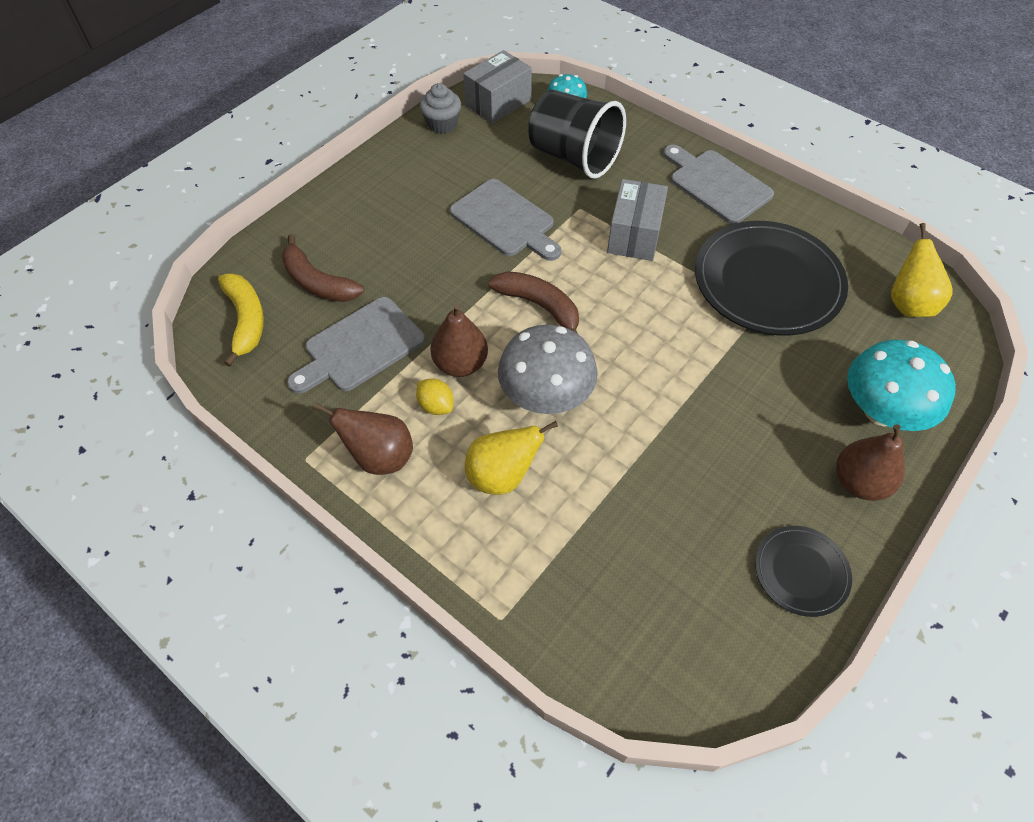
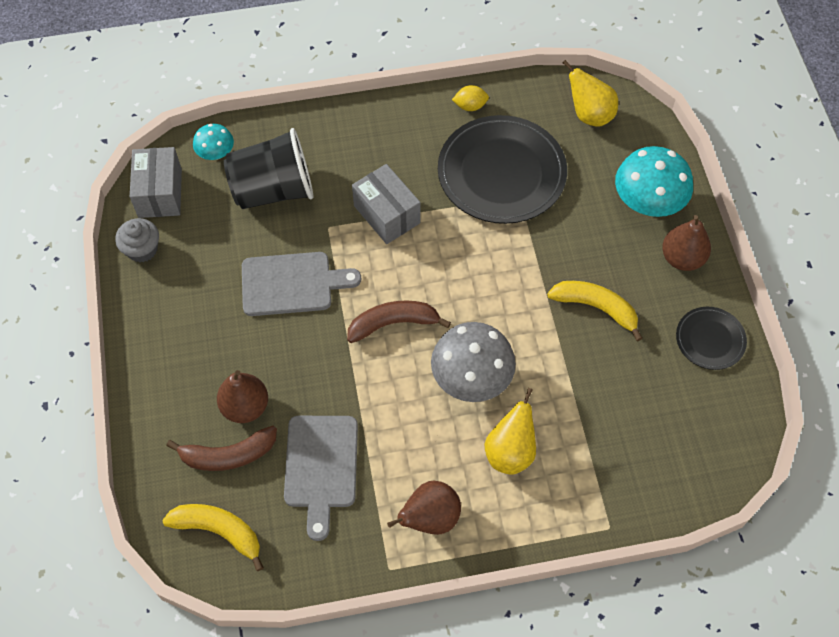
camera: 50 degrees left, 5 degrees up
yellow lemon [416,379,454,415] -> yellow lemon moved to [452,85,489,111]
brown pear [430,304,488,377] -> brown pear moved to [217,370,268,423]
grey cutting board [663,145,774,224] -> none
none -> yellow banana [547,281,643,342]

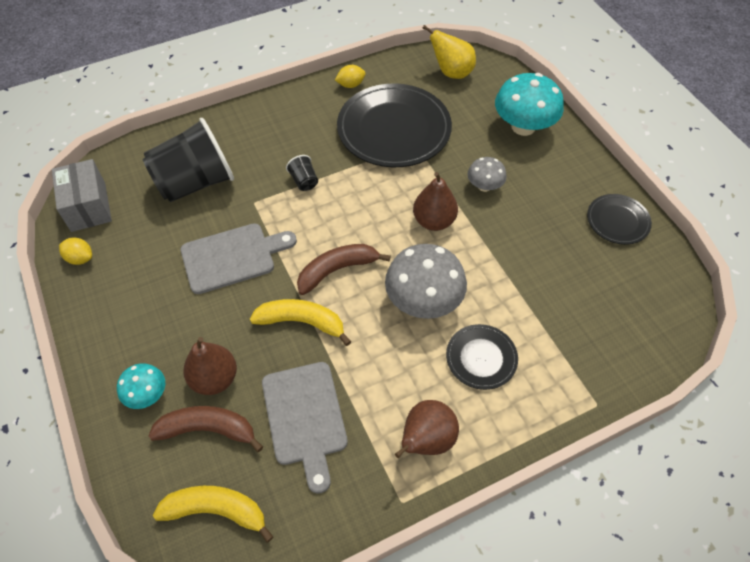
camera: 15 degrees left, 5 degrees down
grey cupcake [115,218,159,263] -> yellow lemon [59,238,92,265]
brown banana [166,426,277,471] -> brown banana turned 150 degrees counterclockwise [148,406,263,452]
turquoise mushroom [193,124,234,160] -> turquoise mushroom moved to [117,363,165,409]
grey box [352,164,421,244] -> black cup [286,155,318,191]
yellow pear [485,388,536,475] -> black plate [446,324,518,390]
yellow banana [547,281,643,342] -> yellow banana moved to [250,299,351,346]
brown pear [662,215,711,271] -> brown pear moved to [413,172,458,231]
none -> grey mushroom [468,157,507,192]

